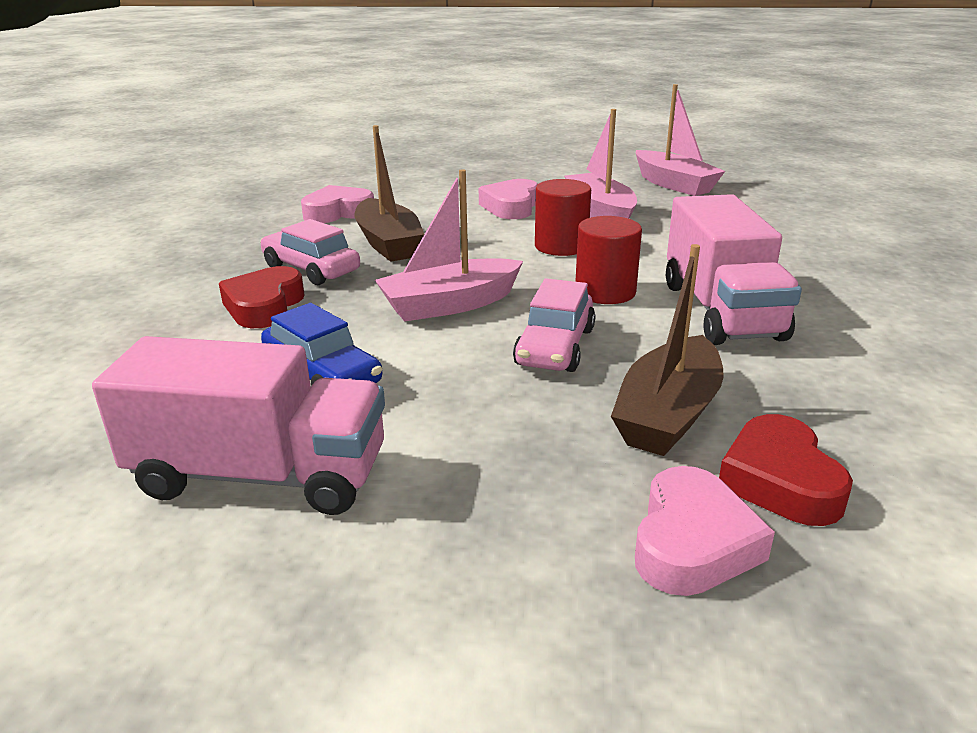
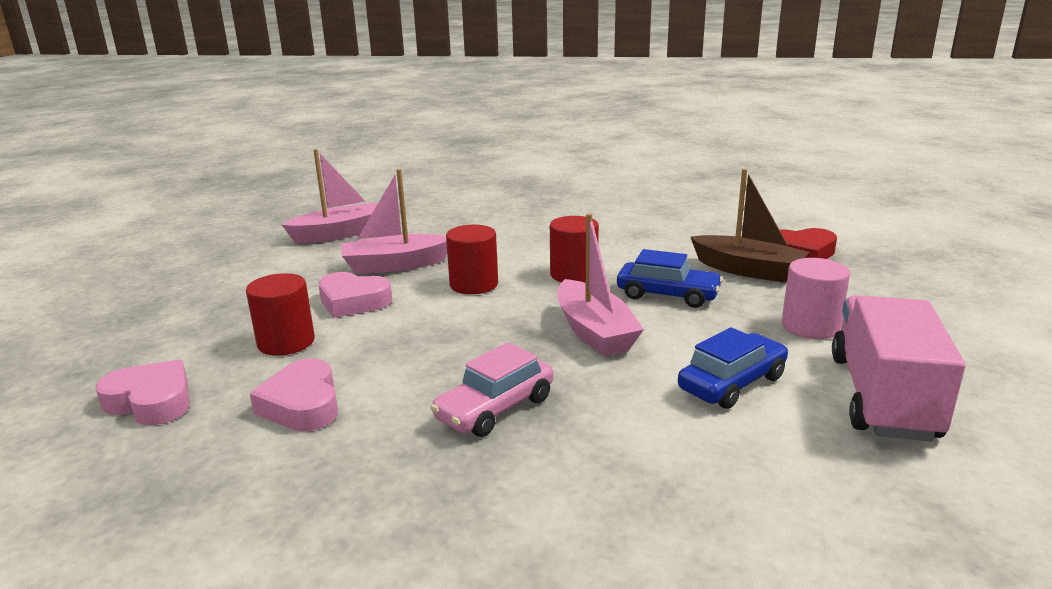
camera: 85 degrees left, 5 degrees down
red heart [219,266,305,328] -> none
brown boat [354,125,424,262] -> none
pink car [513,278,595,372] -> blue car [617,249,723,308]
pink heart [635,466,775,596] -> pink heart moved to [95,360,190,425]
pink truck [666,194,802,345] -> none
none -> red cylinder [246,273,315,356]
none -> pink cylinder [782,258,850,339]

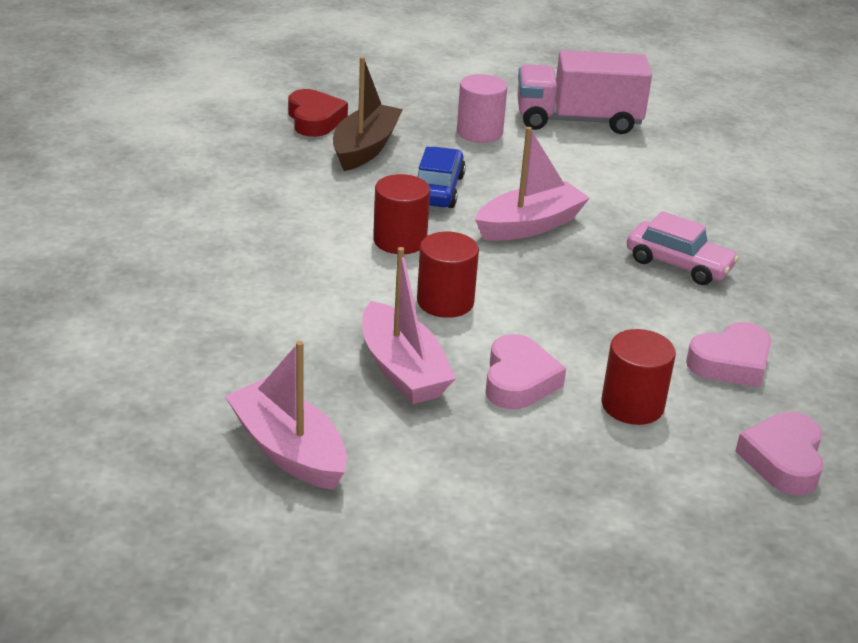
camera: 105 degrees left, 10 degrees up
blue car [678,327,788,409] -> none

